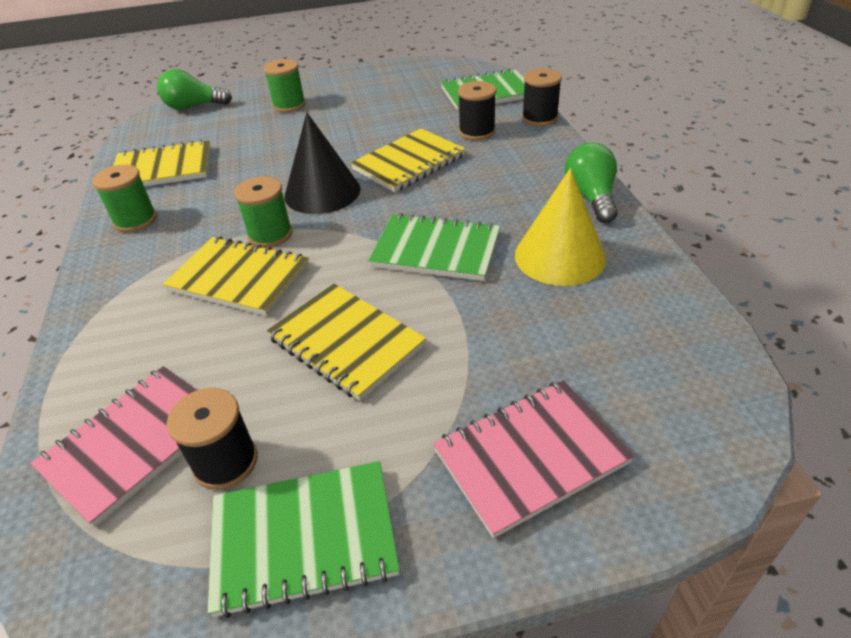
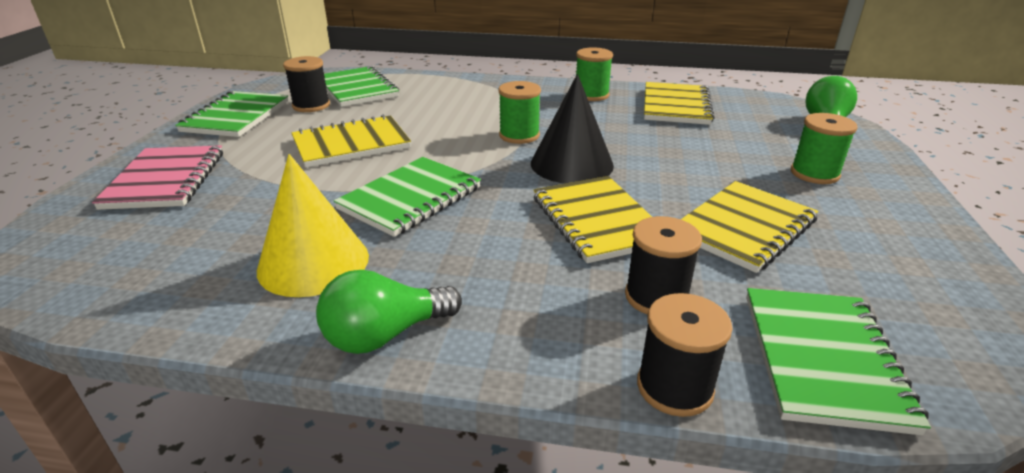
camera: 110 degrees right, 10 degrees down
pink notebook [30,366,197,527] -> green notebook [324,66,399,107]
yellow notebook [163,236,309,316] -> yellow notebook moved to [681,181,818,273]
green light bulb [564,143,618,223] -> green light bulb turned 135 degrees clockwise [316,270,462,354]

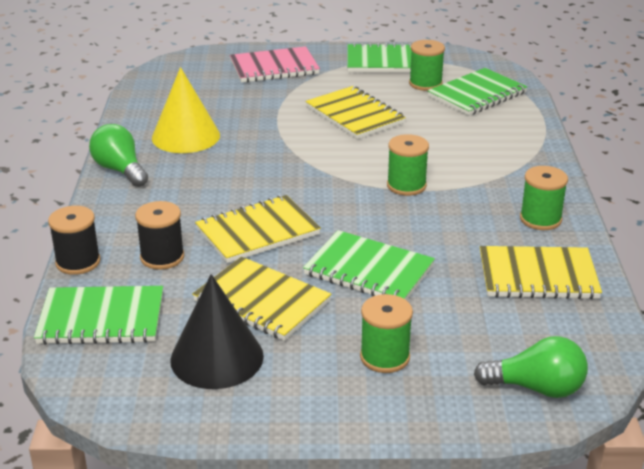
camera: 80 degrees right, 0 degrees up
black spool [283,56,330,112] -> green spool [409,40,445,91]
green notebook [334,157,481,237] -> green notebook moved to [303,230,435,300]
black cone [531,74,614,184] -> black cone moved to [170,274,264,389]

